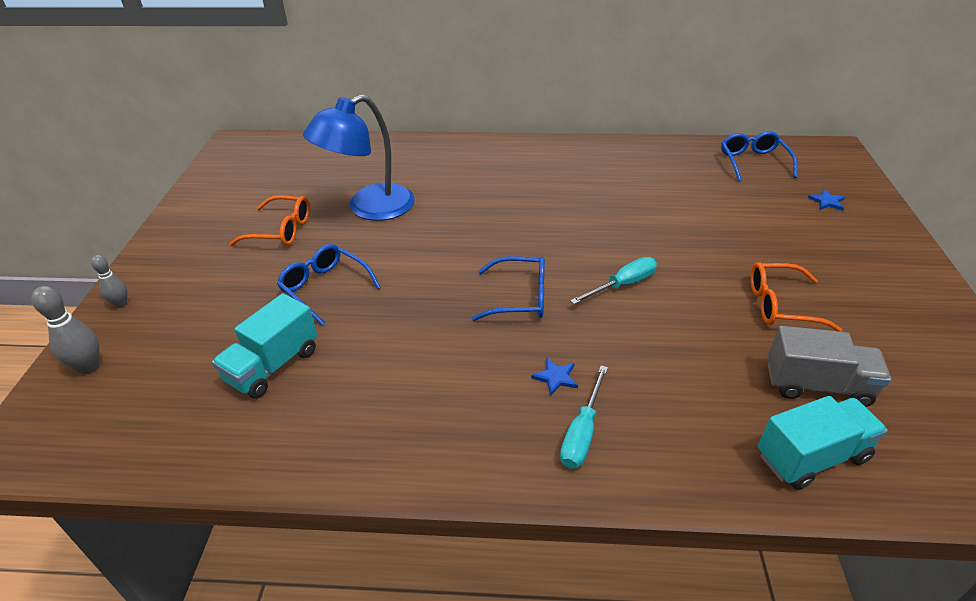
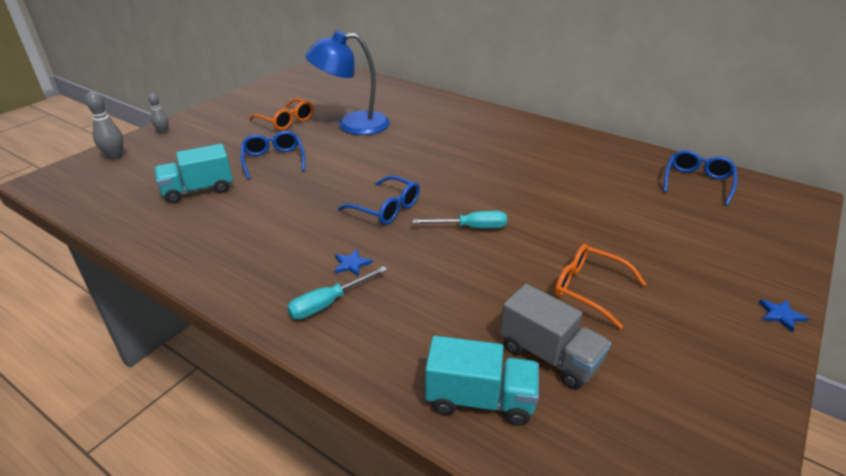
camera: 30 degrees right, 5 degrees down
blue star [808,189,845,211] -> blue star moved to [759,299,809,333]

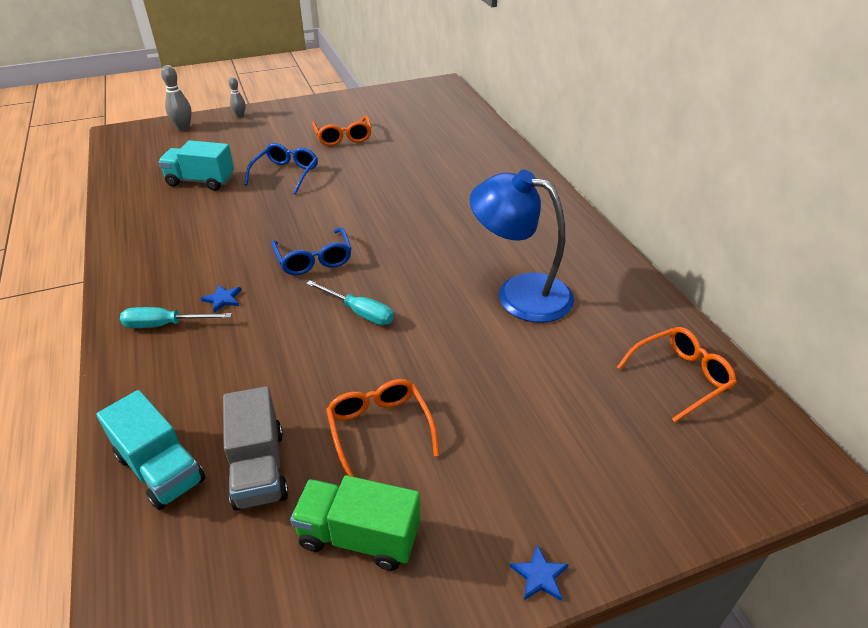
camera: 35 degrees right, 5 degrees up
blue lamp [305,30,390,135] -> blue lamp moved to [470,170,574,323]
blue glasses [663,150,737,206] -> orange glasses [617,327,737,422]
none -> green truck [290,475,420,571]

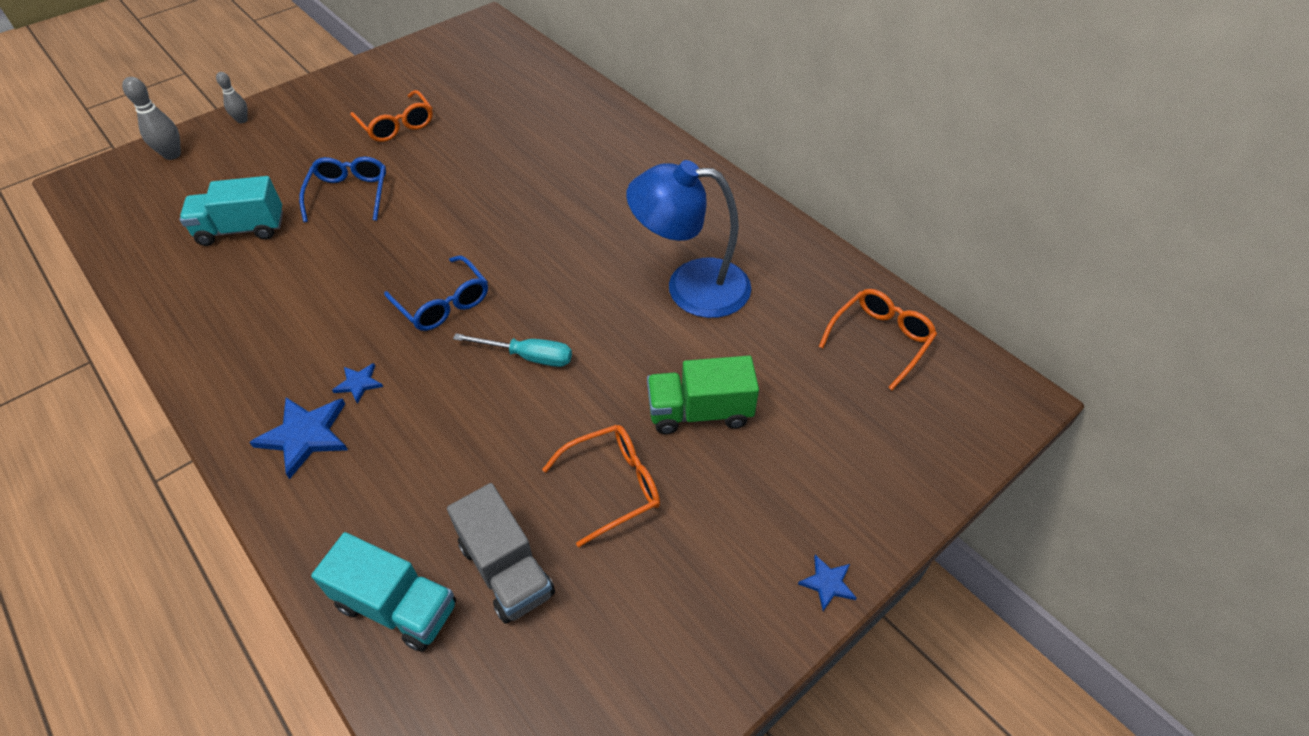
camera: 20 degrees left, 10 degrees up
turquoise screwdriver [120,307,232,328] -> blue star [249,397,348,479]
green truck [290,475,420,571] -> green truck moved to [647,356,759,434]
orange glasses [326,379,439,477] -> orange glasses turned 105 degrees clockwise [542,425,660,547]

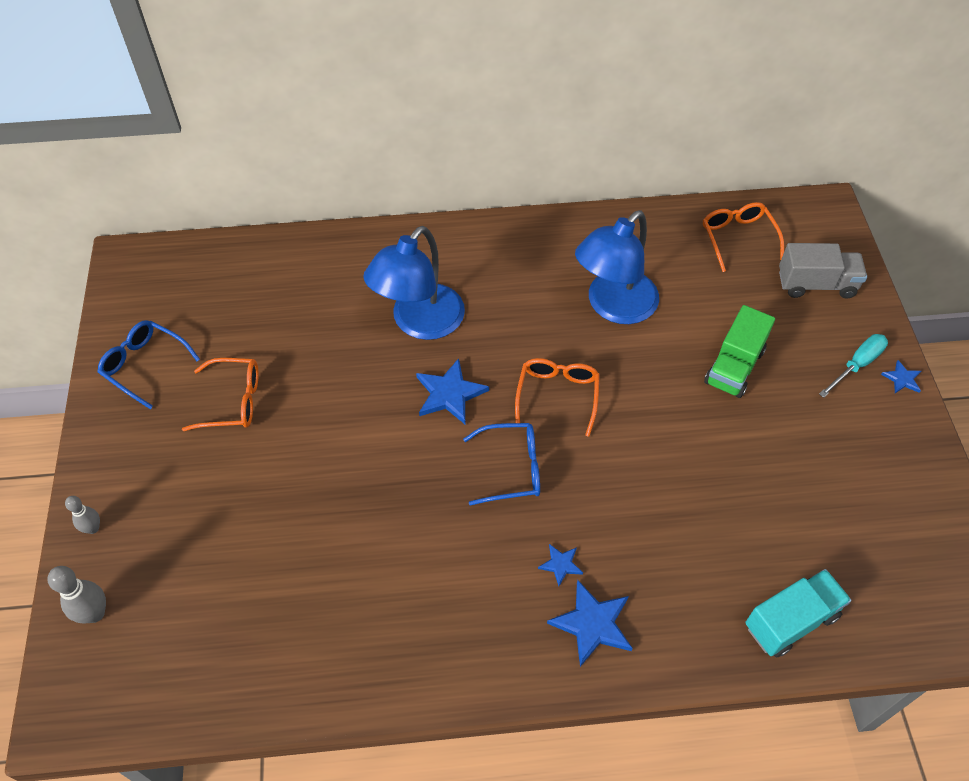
camera: 55 degrees left, 5 degrees up
turquoise truck [180,176,283,246] -> none
blue glasses [299,157,386,222] -> blue glasses moved to [98,320,200,409]
grey truck [447,483,555,624] -> grey truck moved to [779,243,867,299]
turquoise screwdriver [453,334,572,367] -> turquoise screwdriver moved to [819,334,888,398]
orange glasses [542,425,660,547] -> orange glasses moved to [515,358,600,437]
none -> blue lamp [363,226,465,340]
none -> blue star [416,358,489,424]

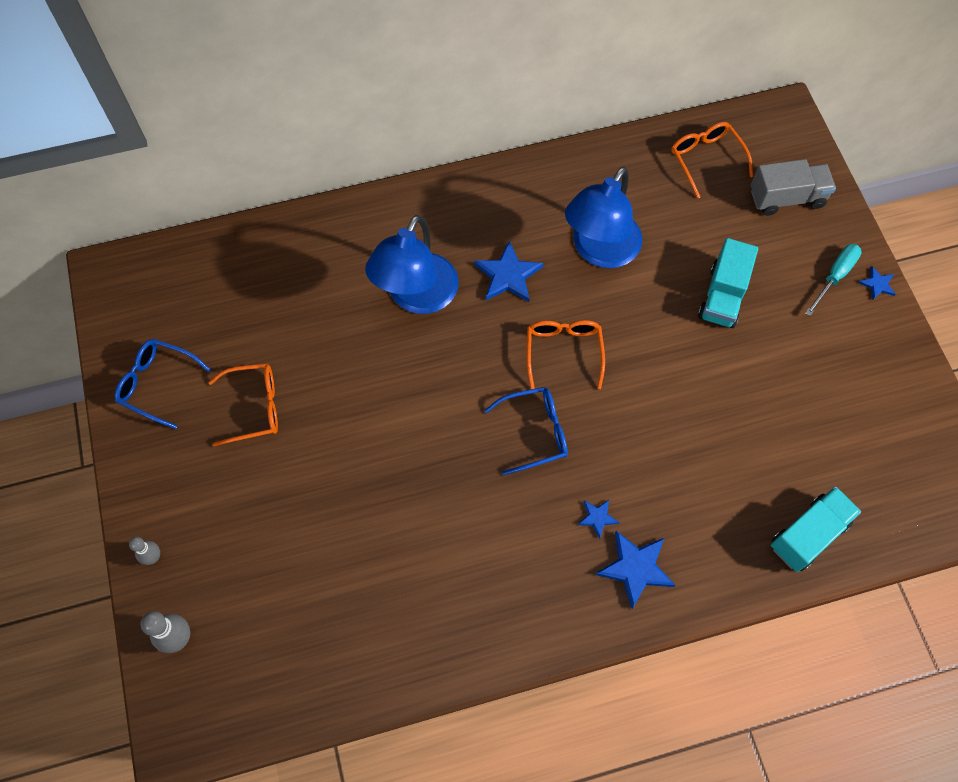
camera: 10 degrees left, 10 degrees up
blue star [416,358,489,424] -> blue star moved to [474,240,544,302]
green truck [704,305,775,398] -> turquoise truck [698,238,758,328]

